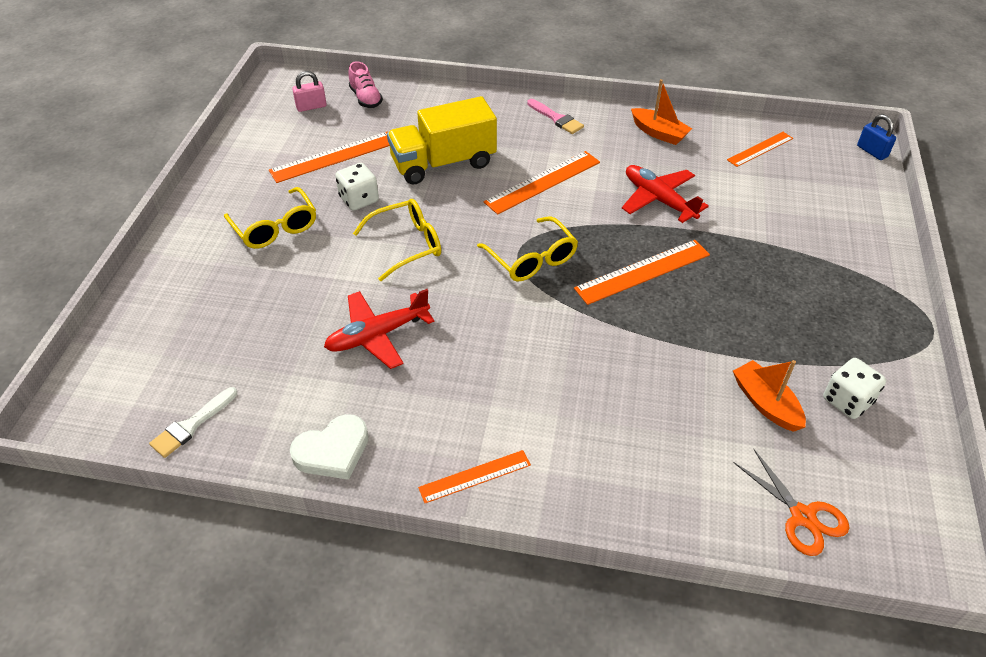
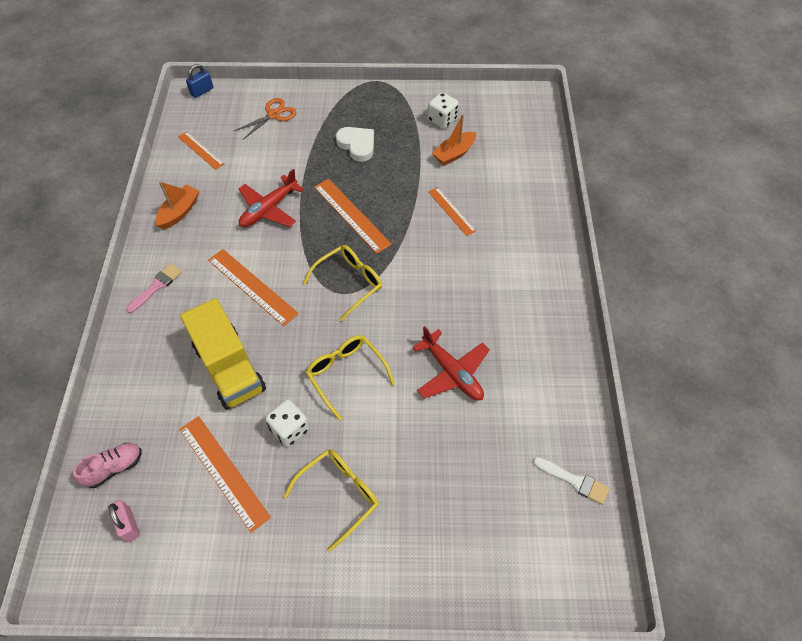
camera: 100 degrees left, 10 degrees up
white heart [290,414,369,480] -> white heart moved to [336,127,374,162]
orange ruler [418,450,531,503] -> orange ruler moved to [428,187,476,236]
orange scissors [734,449,850,556] -> orange scissors moved to [234,98,297,140]

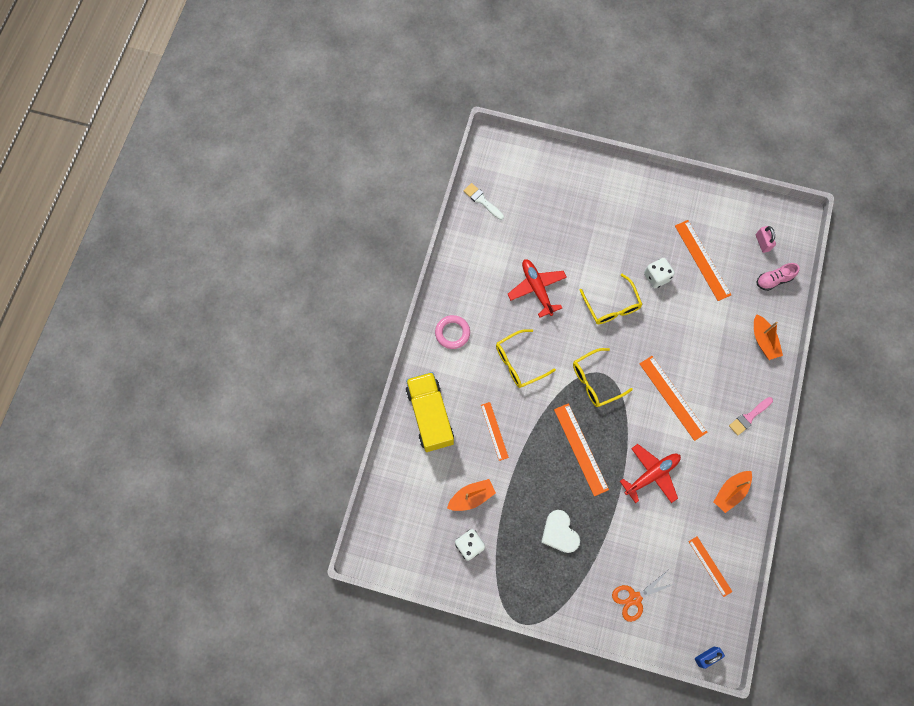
camera: 165 degrees left, 15 degrees up
yellow truck [180,298,266,410] -> yellow truck moved to [406,372,454,452]
yellow glasses [284,449,379,552] -> yellow glasses moved to [496,329,556,388]
none -> pink ring [435,315,470,349]
none -> orange boat [754,314,783,360]

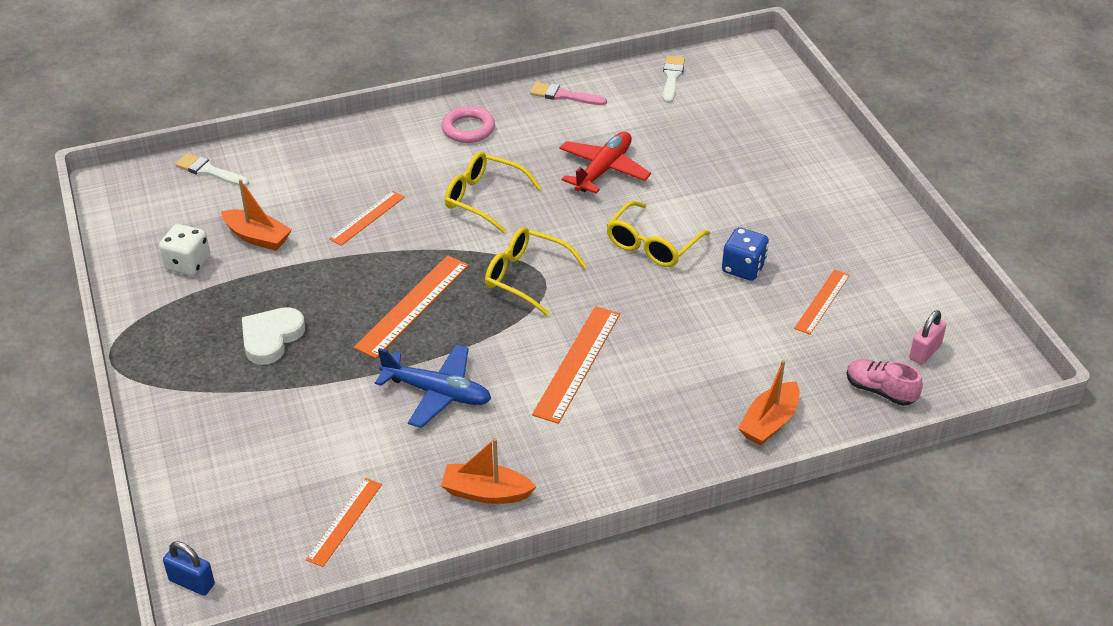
camera: 55 degrees right, 30 degrees down
yellow truck [406,372,454,452] -> none
orange scissors [612,571,677,622] -> none
red plane [620,444,681,503] -> blue plane [375,344,491,428]
white dice [644,258,675,289] -> blue dice [722,227,769,281]
orange ruler [675,220,731,301] -> orange ruler [794,269,850,335], size x0.63
pink brush [729,397,773,436] -> pink brush moved to [530,82,607,105]
none -> white brush [175,153,249,186]

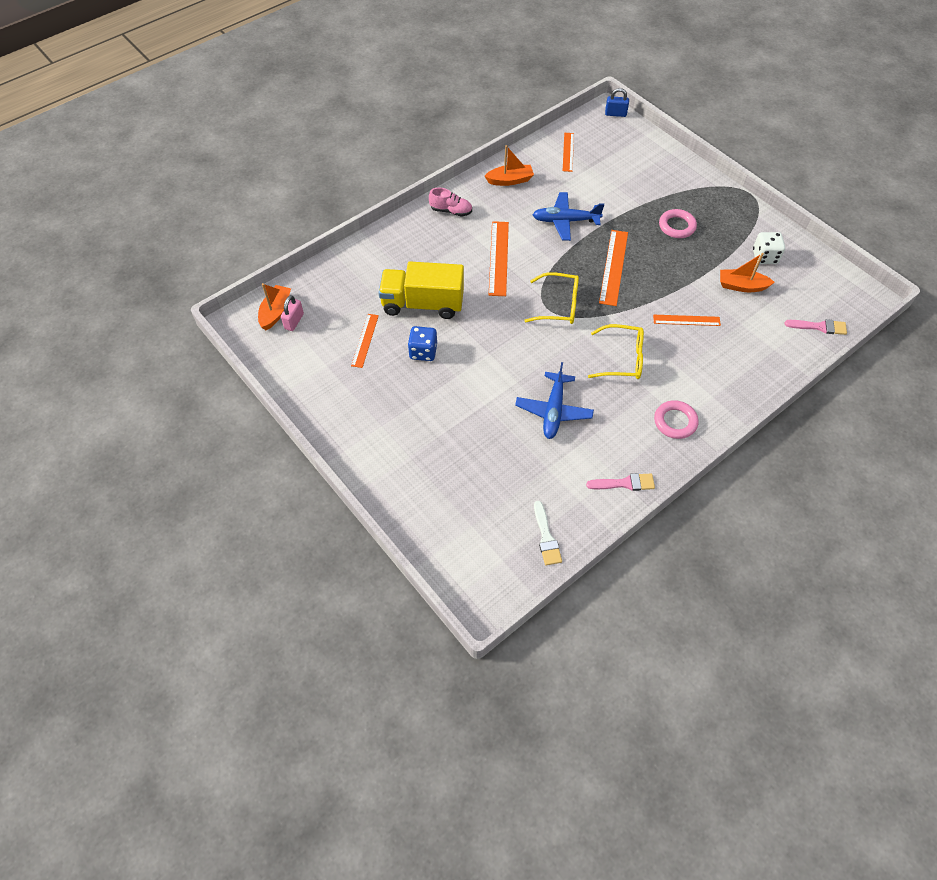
camera: 160 degrees right, 15 degrees up
white brush [175,153,249,186] -> pink brush [784,319,847,335]
white heart [242,307,305,365] -> pink ring [659,209,697,238]
orange ruler [329,191,405,246] -> orange ruler turned 75 degrees clockwise [653,315,721,326]
red plane [560,132,651,193] -> blue plane [515,362,594,439]
yellow glasses [606,201,710,267] -> none
orange boat [738,360,799,446] -> orange boat moved to [258,283,291,330]
pink shoe [846,359,923,406] -> pink shoe moved to [429,188,472,217]
none -> yellow truck [379,262,464,319]

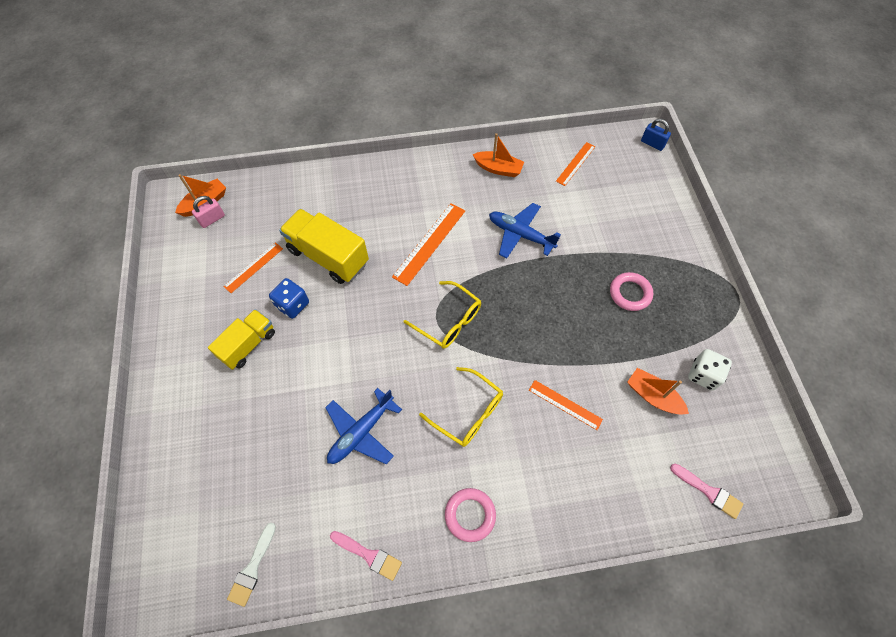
camera: 30 degrees right, 5 degrees up
pink shoe [429,188,472,217] -> none
orange ruler [599,230,628,306] -> none
none -> yellow truck [208,309,275,370]

